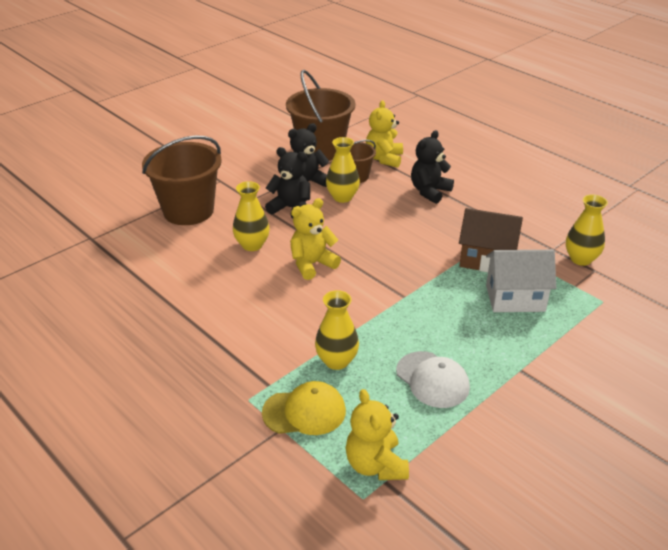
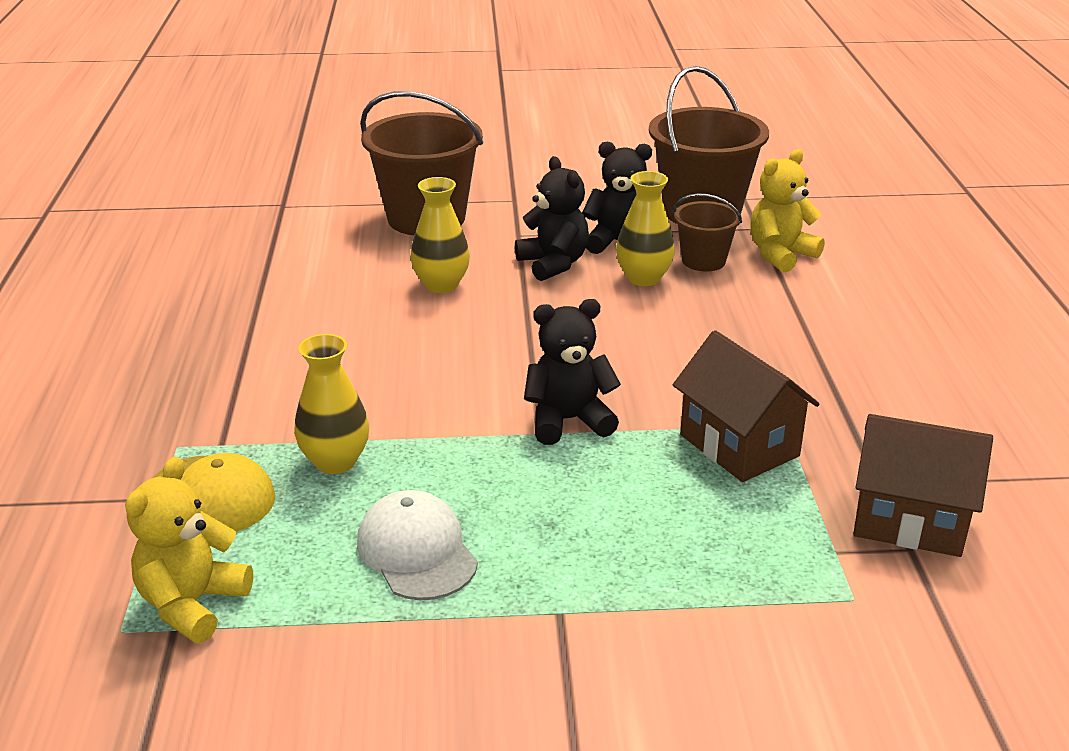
camera: 40 degrees right, 5 degrees down
yellow teddy bear [290,198,341,280] -> none
white cap [396,351,470,408] -> white cap turned 150 degrees clockwise [357,490,478,600]
black teddy bear [411,130,454,204] -> black teddy bear moved to [524,299,621,445]
white house [486,250,556,312] -> none
yellow vase [566,194,608,266] -> brown house [853,414,993,557]

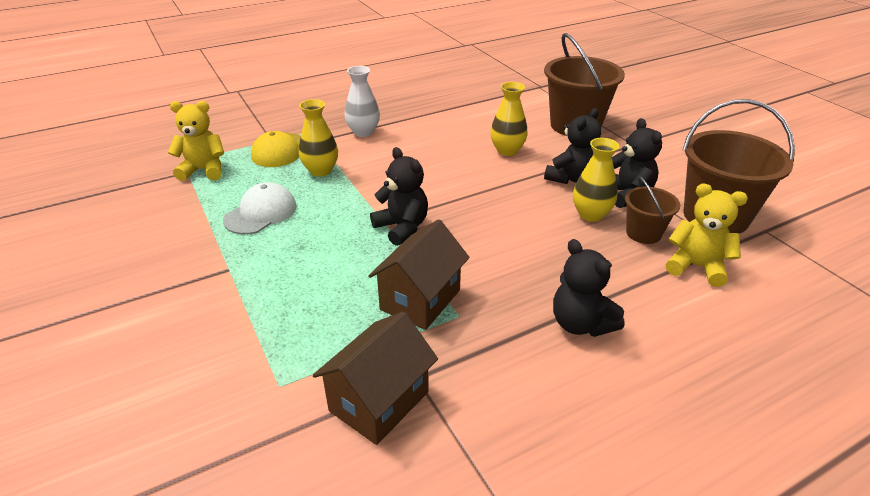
camera: 65 degrees right, 5 degrees up
brown house [853,414,993,557] -> brown house turned 45 degrees clockwise [313,311,438,445]
none -> white vase [344,66,380,137]
none -> black teddy bear [553,239,624,337]

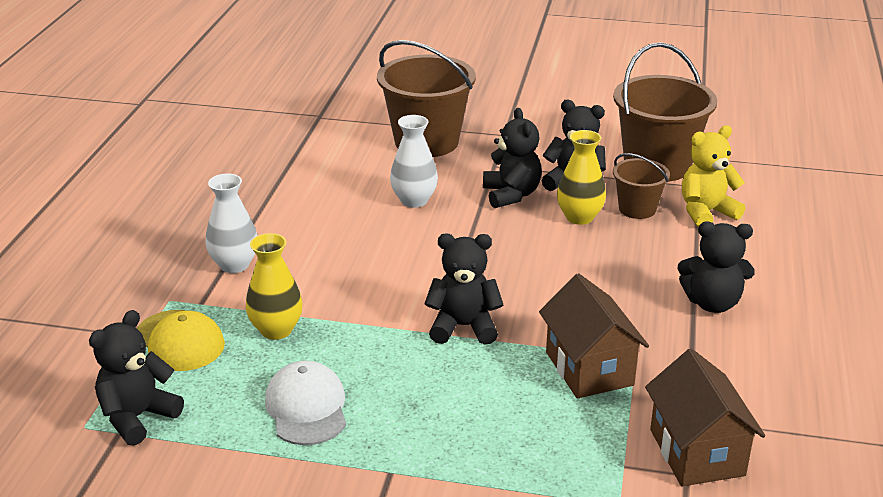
camera: 50 degrees left, 5 degrees down
yellow teddy bear [168,101,224,181] -> black teddy bear [89,310,184,446]
yellow vase [490,82,528,156] -> white vase [390,115,438,208]

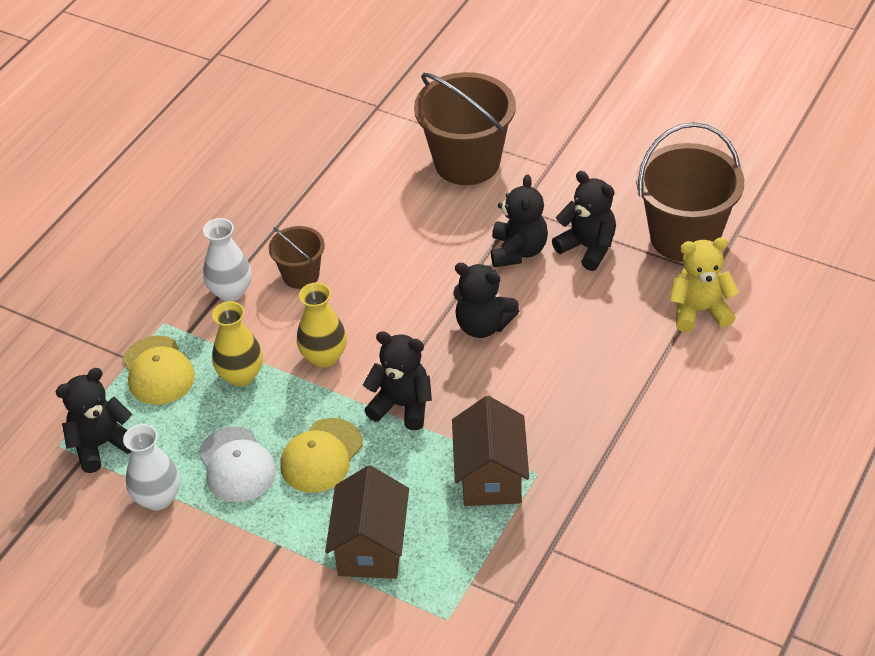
camera: 20 degrees right, 15 degrees up
white cap [265,361,346,445] -> white cap turned 150 degrees clockwise [198,427,276,502]
white vase [390,115,438,208] -> white vase moved to [123,424,180,510]
yellow vase [557,130,606,225] -> yellow vase moved to [297,283,347,368]
brown bucket [613,153,670,219] -> brown bucket moved to [269,226,325,289]
brown house [645,349,765,486] -> brown house moved to [325,465,409,579]
black teddy bear [678,221,755,313] -> black teddy bear moved to [453,263,519,338]
none -> yellow cap [280,418,363,493]

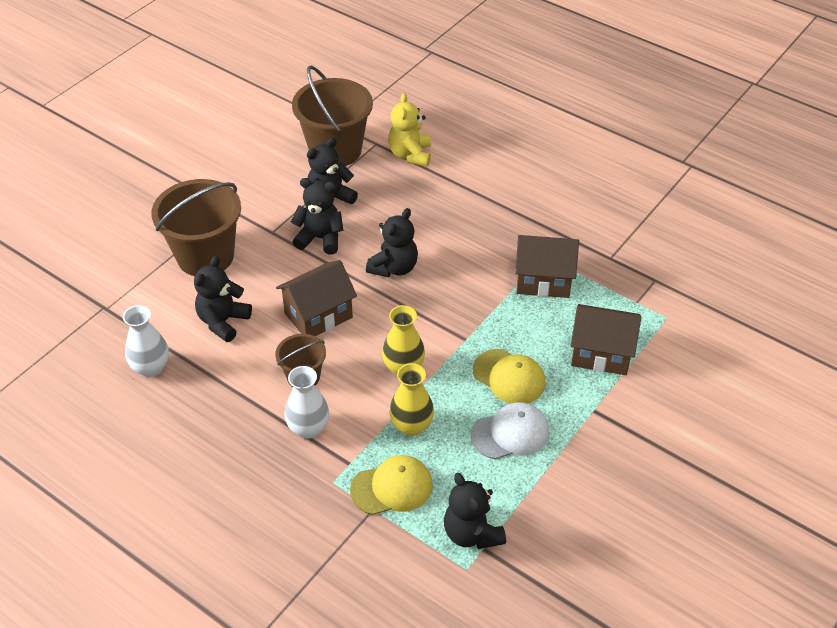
camera: 85 degrees left, 0 degrees up
white vase [123,424,180,510] -> white vase moved to [123,305,169,377]
black teddy bear [363,331,432,430] -> black teddy bear moved to [194,256,252,342]
none -> brown house [276,260,357,336]

